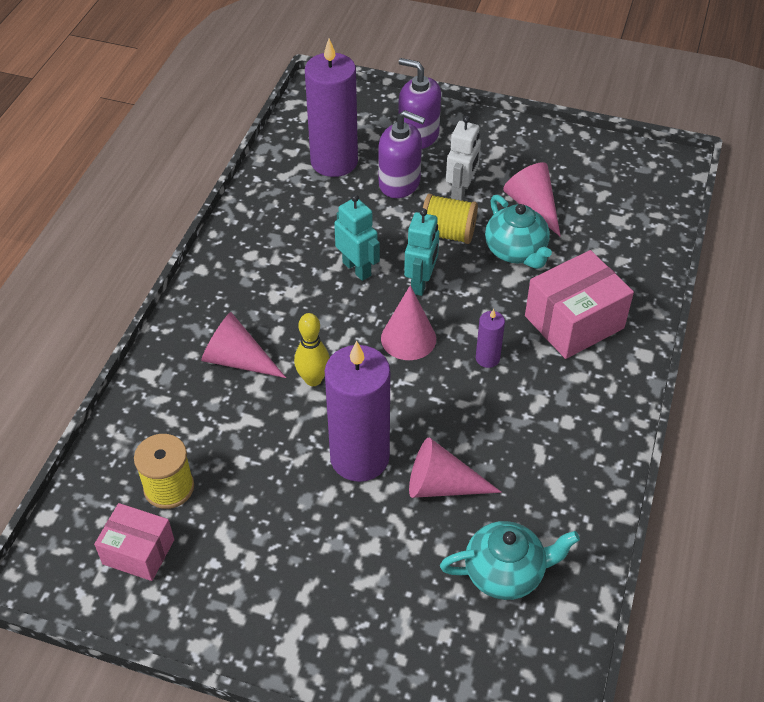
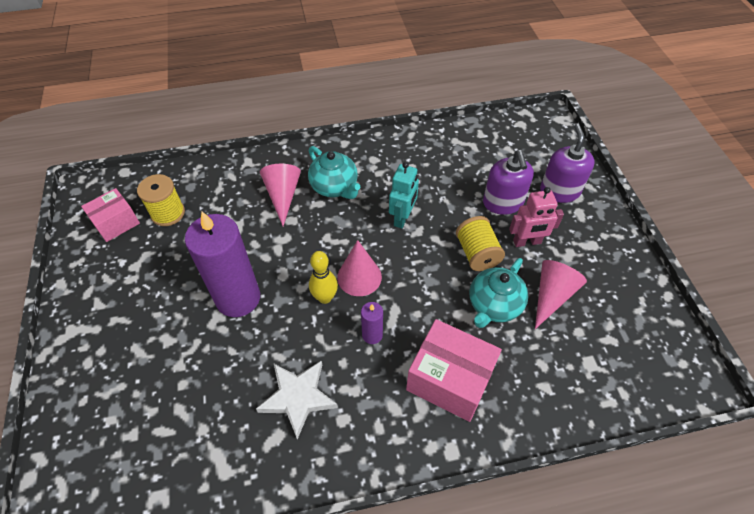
camera: 60 degrees right, 5 degrees up
pink box [94,503,174,581] -> pink box turned 60 degrees clockwise [81,188,140,242]
yellow bowling pin [294,313,330,386] -> yellow bowling pin moved to [309,251,338,304]
purple candle [305,38,358,177] -> none
turquoise robot [404,208,439,296] -> none
pink cone [409,437,502,498] -> none
turquoise teapot [440,521,580,600] -> turquoise teapot moved to [308,146,360,199]
white robot [446,116,481,201] -> pink robot [509,187,564,247]
none -> white star [256,360,338,440]

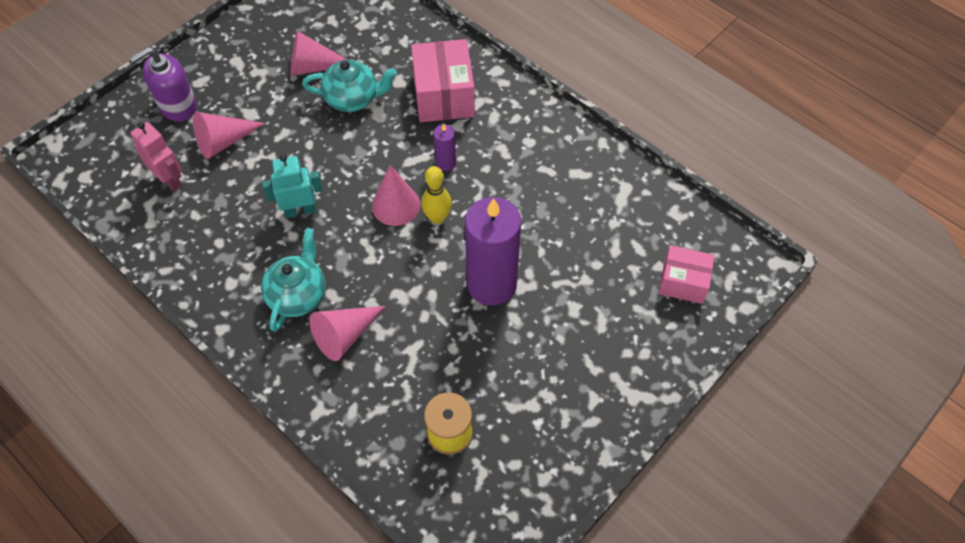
camera: 125 degrees left, 5 degrees up
pink box [81,188,140,242] -> pink box moved to [658,245,715,304]
white star [256,360,338,440] -> none
yellow spool [456,216,505,271] -> none
purple soap dispenser [483,150,534,215] -> pink cone [193,112,265,159]
pink robot [509,187,564,247] -> pink robot moved to [130,122,183,192]

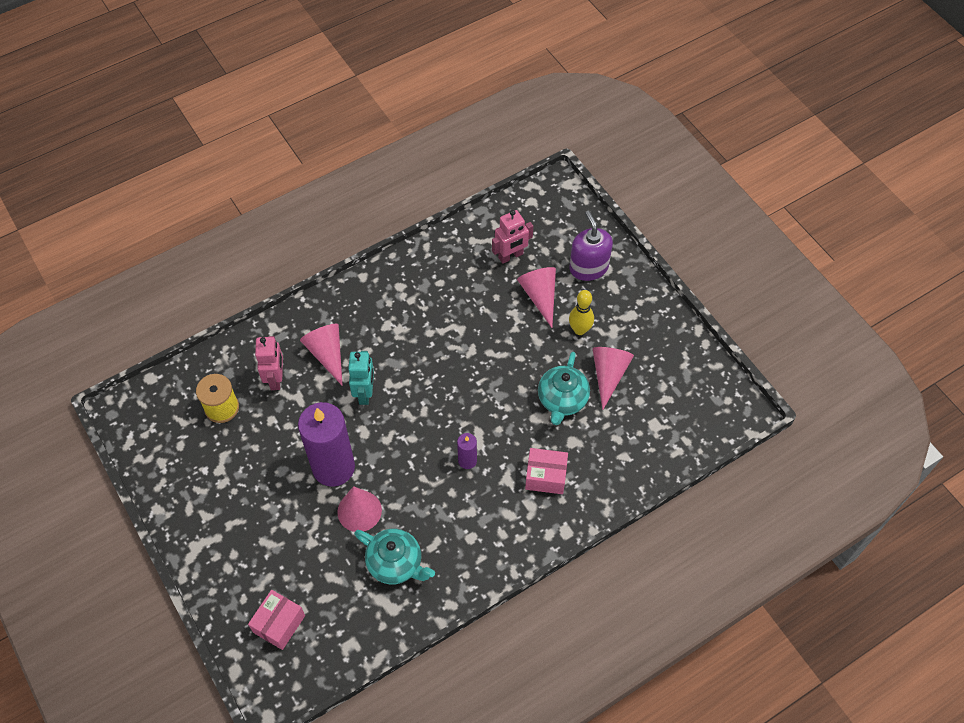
camera: 105 degrees right, 0 degrees up
turquoise teapot [261,228,326,332] -> turquoise teapot moved to [354,529,435,584]
turquoise robot [262,154,323,218] -> turquoise robot moved to [348,351,374,405]
pink cone [372,165,420,226] -> pink cone moved to [337,486,382,532]
pink box [411,39,475,122] -> pink box [525,448,568,494], size x0.63
yellow bowling pin [421,166,452,224] -> yellow bowling pin moved to [569,290,594,335]
none -> pink robot [255,336,283,390]

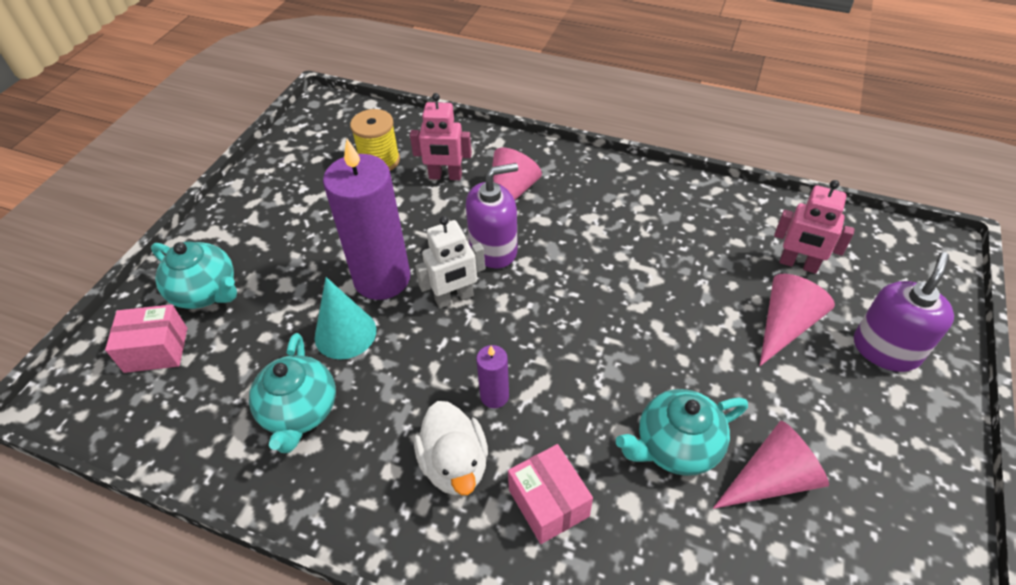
camera: 55 degrees right, 10 degrees down
pink robot [255,336,283,390] -> pink robot turned 45 degrees clockwise [410,93,472,180]
pink cone [337,486,382,532] -> turquoise cone [315,277,376,359]
turquoise robot [348,351,374,405] -> purple soap dispenser [466,163,518,268]
yellow bowling pin [569,290,594,335] -> none
none -> turquoise teapot [151,242,237,309]
none -> white duck [414,401,488,495]
none -> white robot [415,216,485,308]

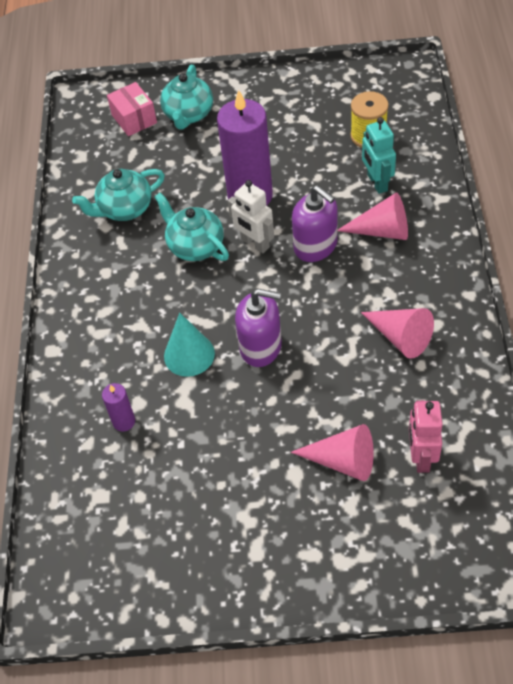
camera: 70 degrees right, 5 degrees up
turquoise cone [315,277,376,359] -> turquoise cone moved to [164,313,215,377]
pink robot [410,93,472,180] -> turquoise robot [362,117,396,194]
white duck [414,401,488,495] -> none
purple candle [476,345,509,408] -> purple candle moved to [102,383,135,432]
pink box [508,444,593,544] -> none
turquoise teapot [616,389,748,476] -> turquoise teapot moved to [155,193,229,261]
pink cone [713,421,829,509] -> pink cone moved to [361,308,434,359]
purple soap dispenser [854,252,954,372] -> purple soap dispenser moved to [235,289,282,367]

